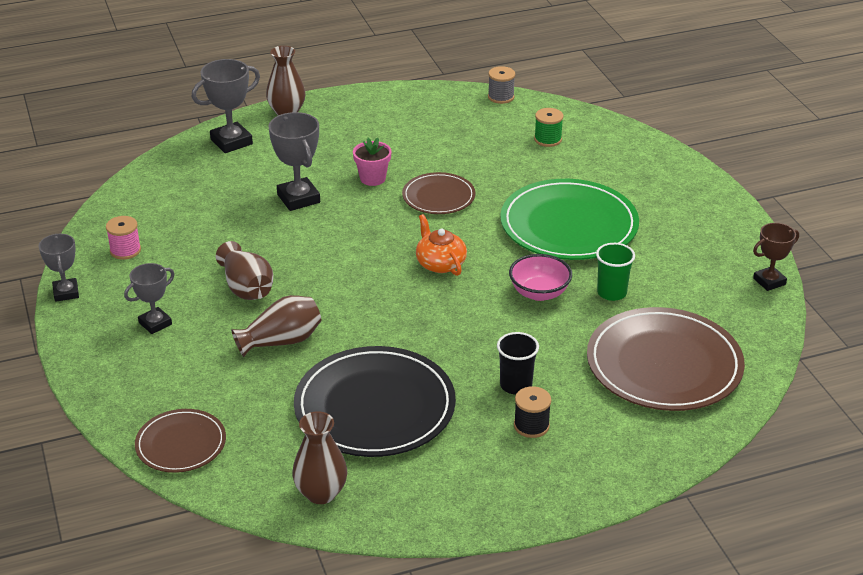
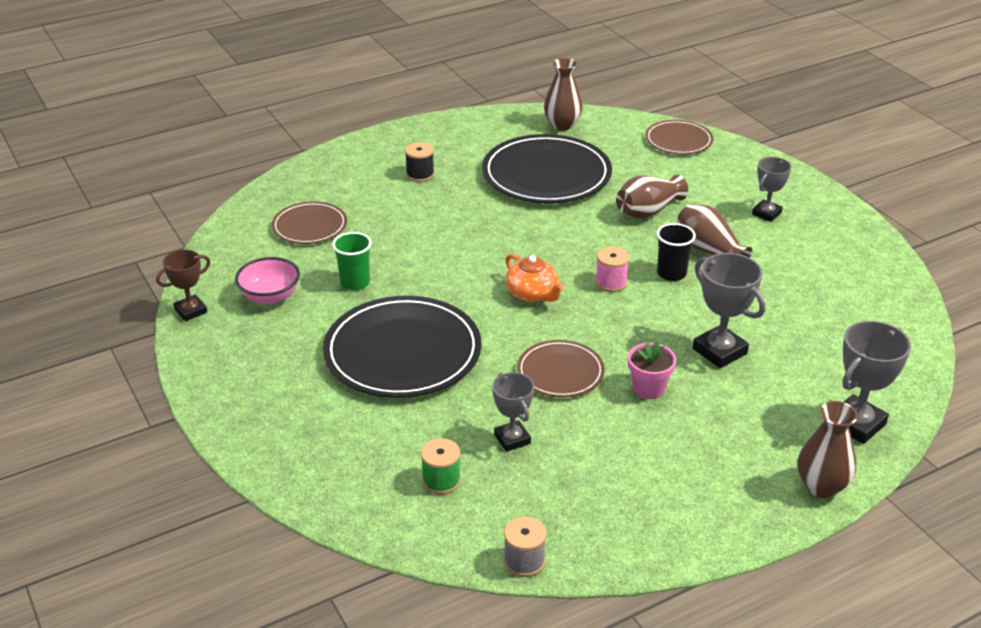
camera: 170 degrees right, 0 degrees up
grey trophy [39,234,79,302] -> grey trophy moved to [492,372,534,452]
pink spool [106,216,141,260] -> pink spool moved to [595,247,629,292]
black cup [497,332,539,394] -> black cup moved to [657,223,696,281]
green plate [500,179,639,260] -> black plate [323,296,481,398]
pink bowl [509,254,572,301] -> pink bowl moved to [235,257,300,304]
brown plate [587,307,745,411] -> brown plate [272,201,347,244], size x0.54

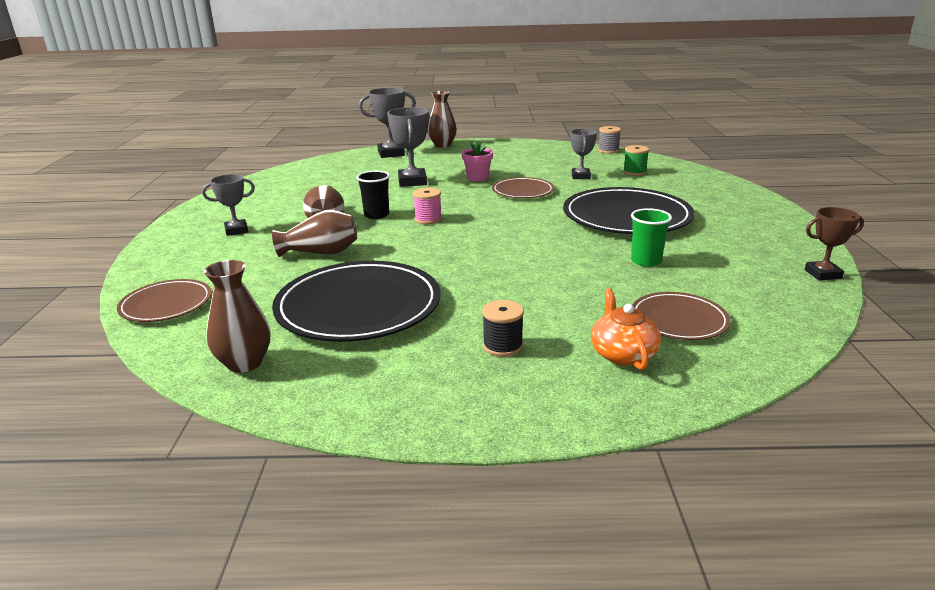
camera: 150 degrees left, 10 degrees down
pink bowl [235,257,300,304] -> none
orange teapot [505,254,564,302] -> orange teapot moved to [591,288,661,370]

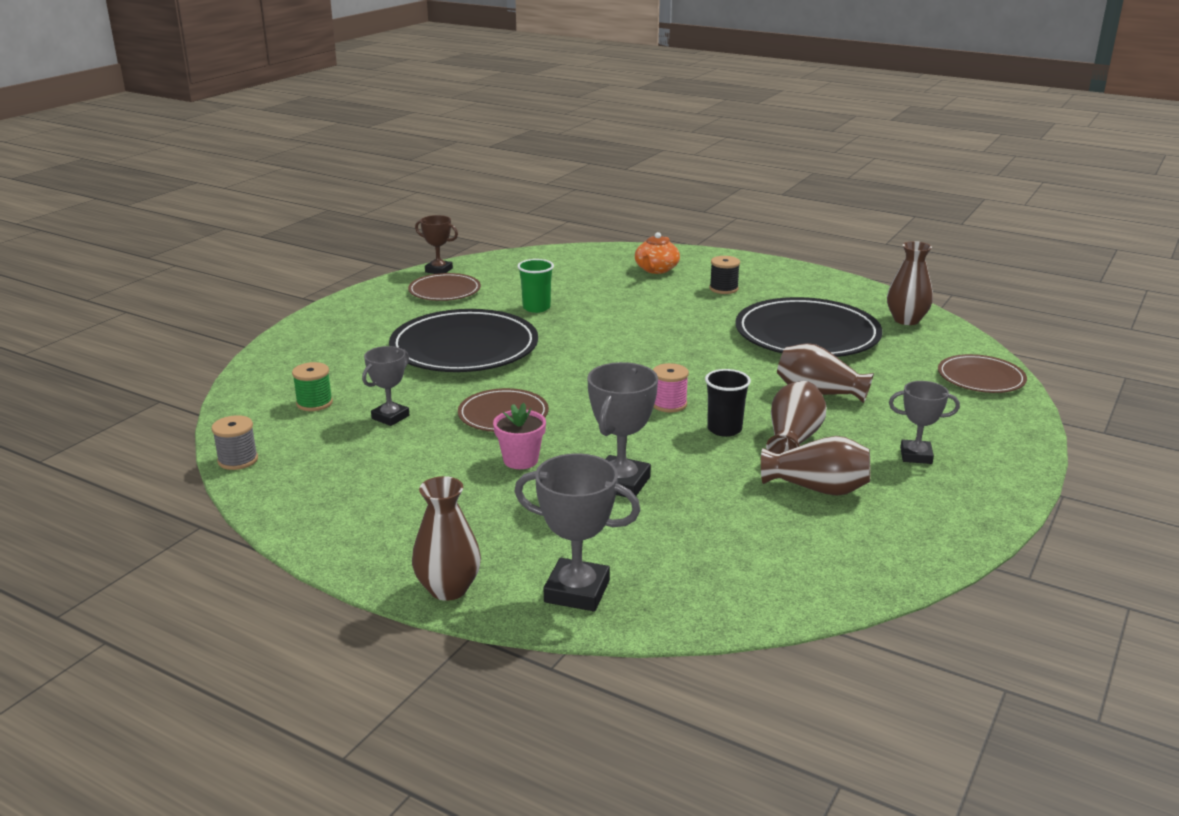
camera: 150 degrees left, 0 degrees up
brown plate [632,292,730,340] -> brown plate moved to [408,273,481,301]
none -> brown vase [761,436,870,496]

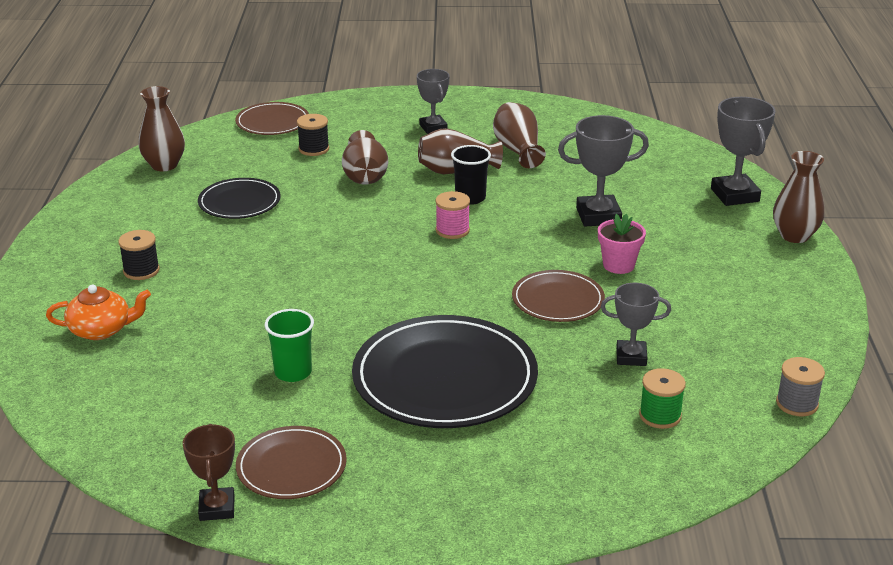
camera: 120 degrees left, 5 degrees up
black plate [735,297,883,357] -> black plate [198,178,281,219], size x0.54
none -> black spool [297,114,329,156]

